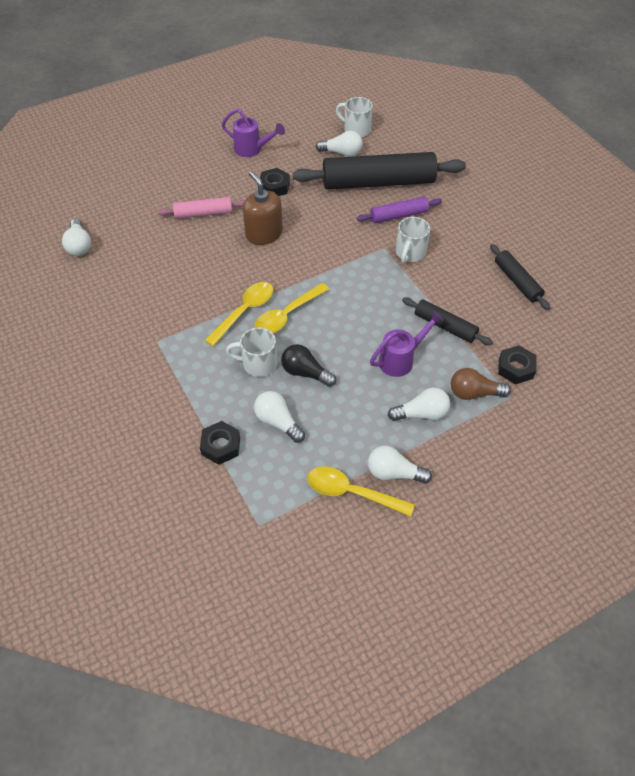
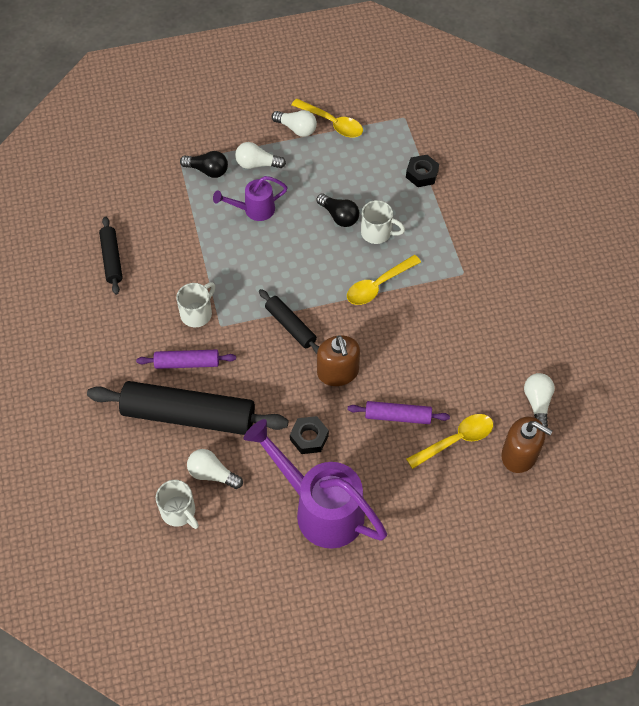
camera: 165 degrees left, 5 degrees up
pink rolling pin [157,197,245,219] -> purple rolling pin [348,401,450,424]
purple watering can [221,108,285,157] -> purple watering can [244,419,387,549], size x1.90
yellow spoon [254,283,329,333] -> yellow spoon moved to [406,414,493,469]
white light bulb [254,391,305,443] -> none
black rolling pin [402,298,493,345] -> black rolling pin moved to [259,289,319,354]
brown light bulb [451,368,511,400] -> black light bulb [180,151,228,178]
black nut [498,345,536,385] -> none
none -> brown soap dispenser [501,416,553,473]

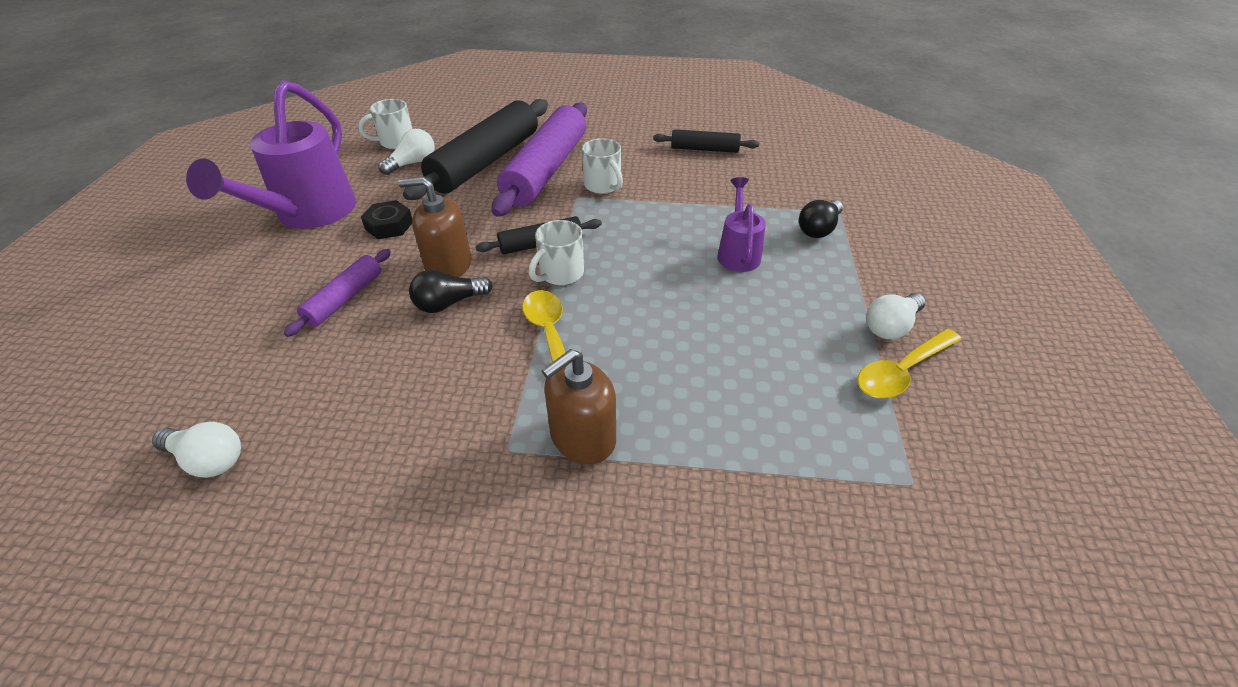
camera: 110 degrees right, 15 degrees down
purple rolling pin [136,349,236,369] -> purple rolling pin [492,102,587,217], size x1.99
white light bulb [235,142,286,169] -> none
purple watering can [244,419,387,549] -> purple watering can turned 135 degrees clockwise [186,80,356,229]
black light bulb [316,193,359,227] -> black light bulb moved to [409,270,493,313]
white mug [361,200,405,244] -> white mug moved to [528,220,584,285]
black nut [406,155,439,187] -> none
yellow spoon [406,414,493,469] -> none
brown soap dispenser [501,416,553,473] -> brown soap dispenser moved to [542,349,616,464]

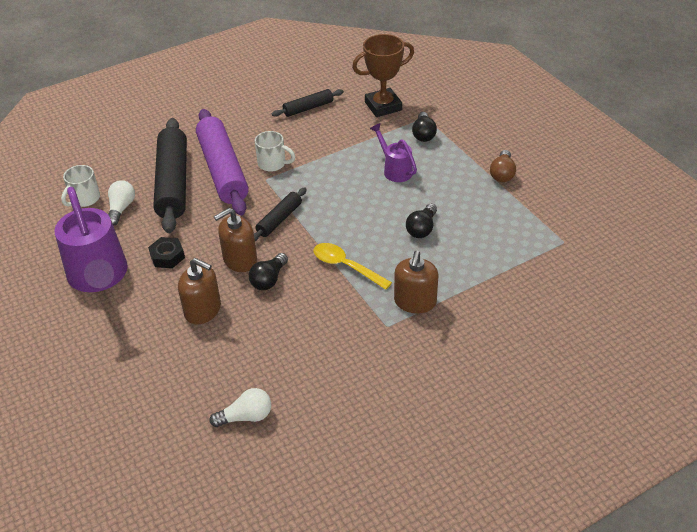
camera: 35 degrees left, 0 degrees up
purple rolling pin [284,249,391,337] -> brown soap dispenser [178,258,221,324]
white mug [528,220,584,285] -> none
yellow spoon [857,329,962,398] -> none
white light bulb [866,293,926,339] -> brown light bulb [490,150,516,182]
none -> brown trophy [352,34,414,117]
none -> black light bulb [406,204,437,238]

